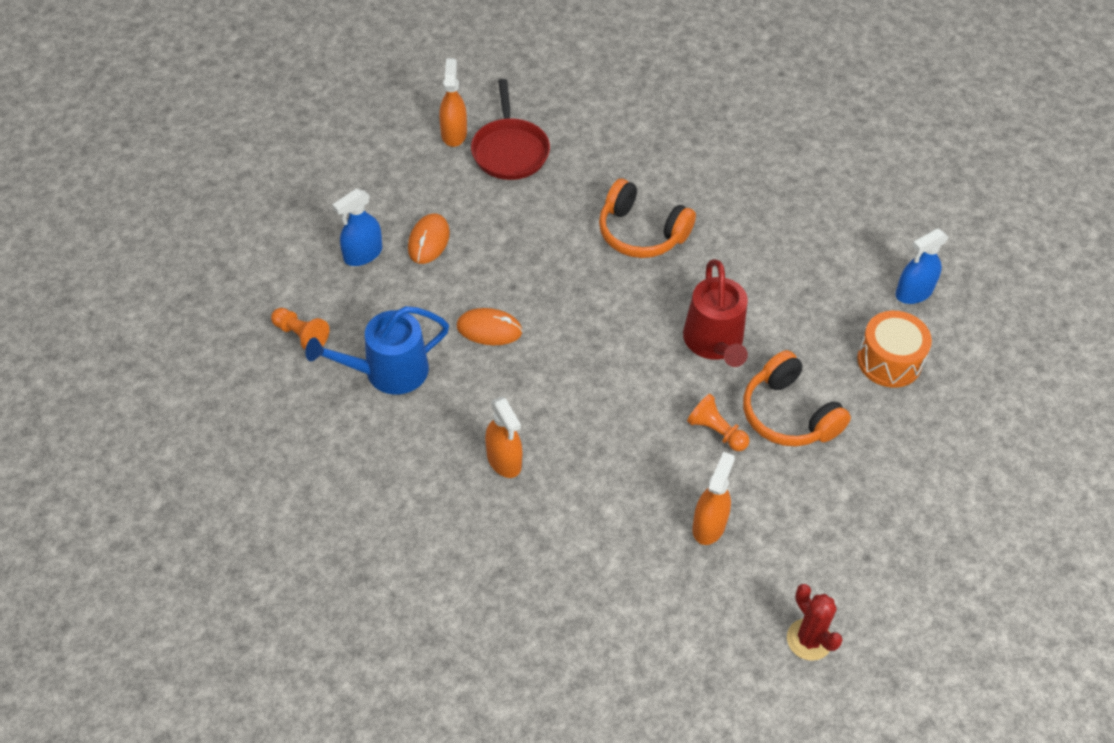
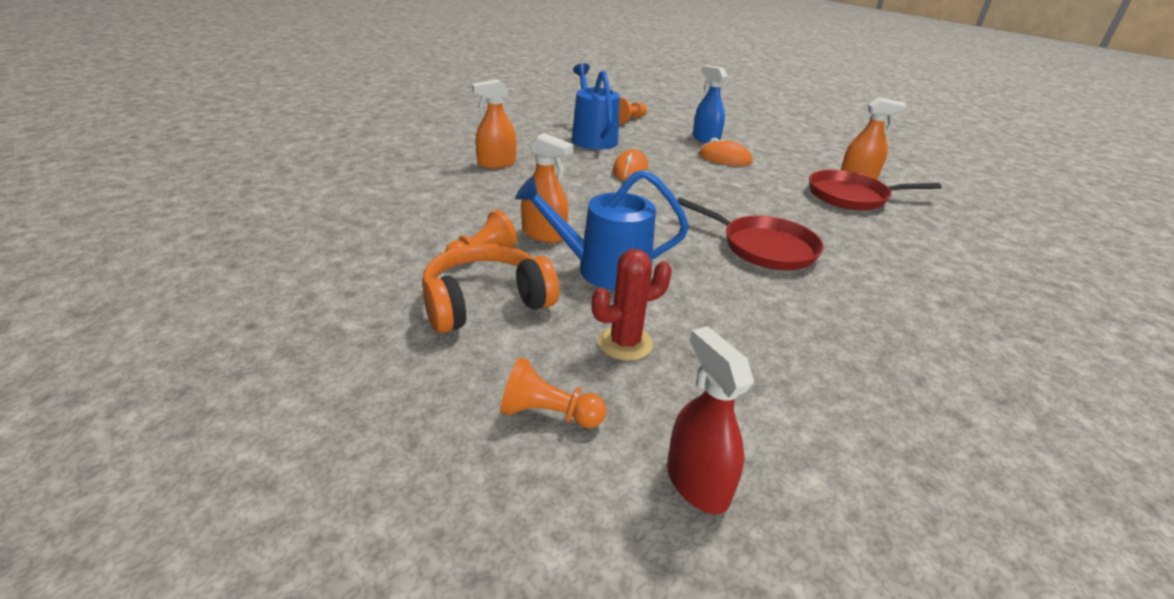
camera: 95 degrees right, 20 degrees down
orange headphones [599,179,696,258] -> red pan [677,197,824,270]
red watering can [683,259,748,367] -> blue watering can [515,170,689,290]
orange spray bottle [692,452,735,545] -> orange spray bottle moved to [521,133,573,243]
red cactus [787,584,843,661] -> red cactus moved to [592,249,672,361]
orange drum [857,311,932,388] -> orange pawn [500,357,607,428]
blue spray bottle [895,228,949,304] -> red spray bottle [667,326,754,514]

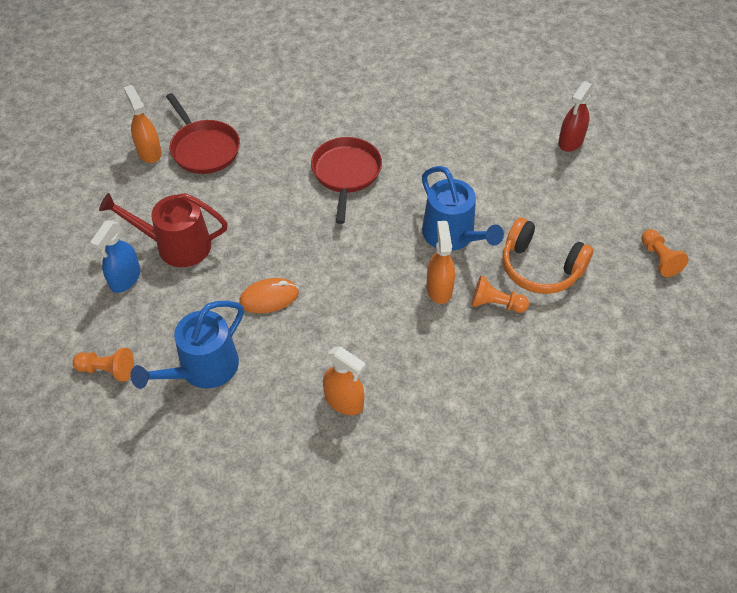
camera: 120 degrees left, 20 degrees up
orange pawn [500,357,607,428] -> orange pawn moved to [642,229,689,277]
red cactus [592,249,672,361] -> none
orange mouse [699,138,752,166] -> red watering can [99,193,228,267]

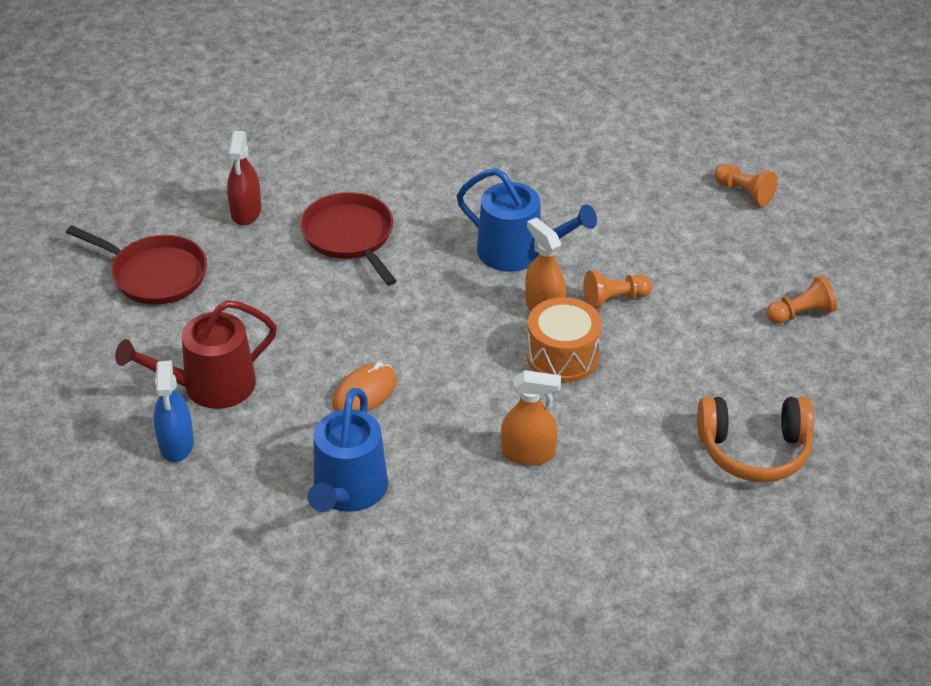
camera: 30 degrees left, 10 degrees down
orange pawn [73,348,134,382] -> orange pawn moved to [767,275,837,324]
orange spray bottle [124,85,162,163] -> none
orange headphones [502,218,593,294] -> orange headphones moved to [697,397,814,482]
red spray bottle [558,81,593,152] -> red spray bottle moved to [227,131,261,226]
none -> orange drum [527,297,602,383]

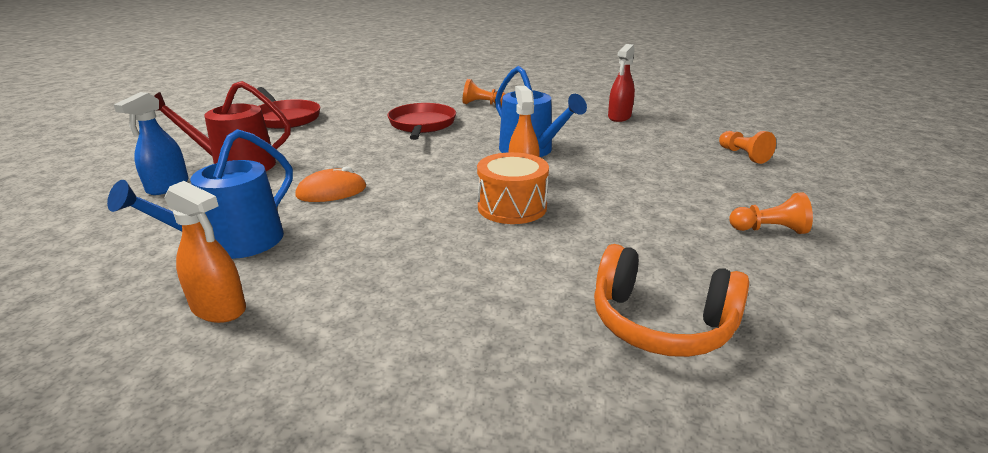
camera: 25 degrees right, 15 degrees down
red spray bottle [227,131,261,226] -> red spray bottle moved to [608,44,635,122]
orange spray bottle [501,370,561,466] -> orange spray bottle moved to [165,181,246,323]
orange pawn [583,270,652,309] -> orange pawn moved to [462,79,505,105]

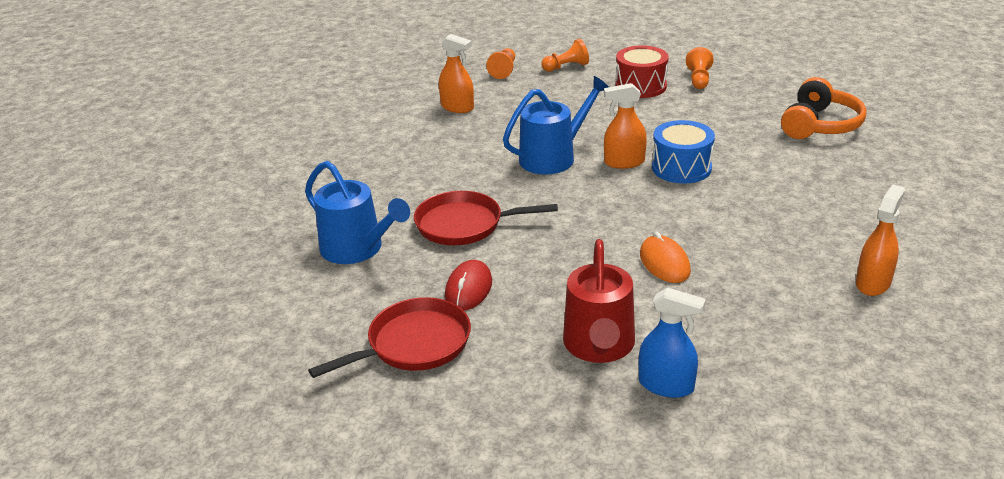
camera: 85 degrees left, 5 degrees up
blue watering can [107,129,293,259] -> blue watering can moved to [305,161,410,264]
orange pawn [462,79,505,105] -> orange pawn moved to [486,48,515,79]
orange drum [477,152,549,224] -> blue drum [652,120,715,184]
red spray bottle [608,44,635,122] -> orange spray bottle [439,34,474,113]
none -> red mouse [445,260,492,311]
none -> red drum [616,45,669,98]

